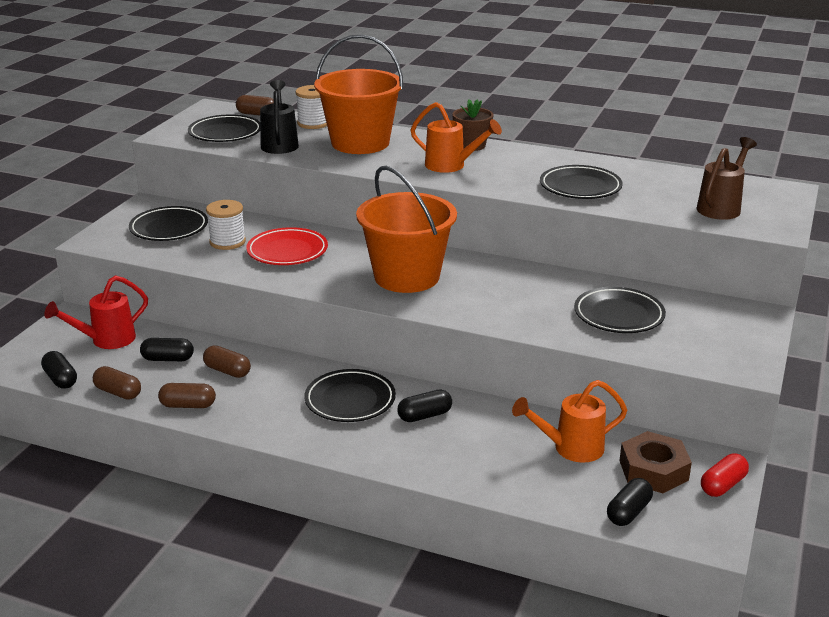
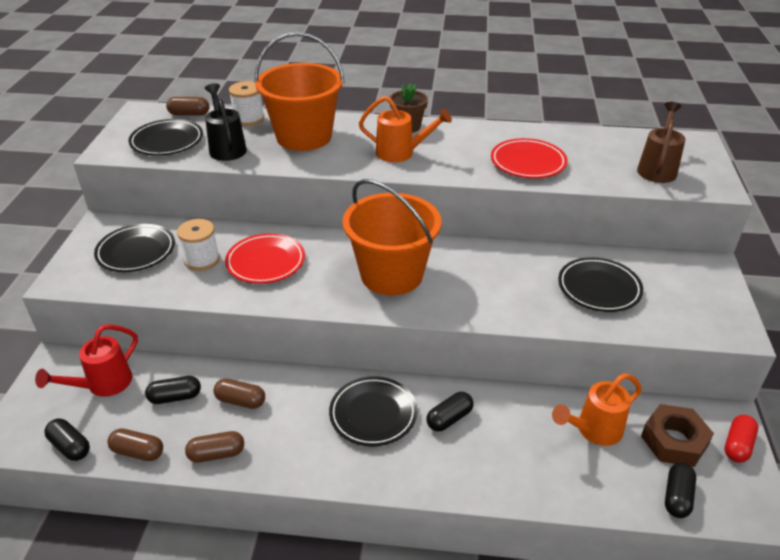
camera: 15 degrees left, 10 degrees up
black plate [540,165,623,199] -> red plate [491,138,567,178]

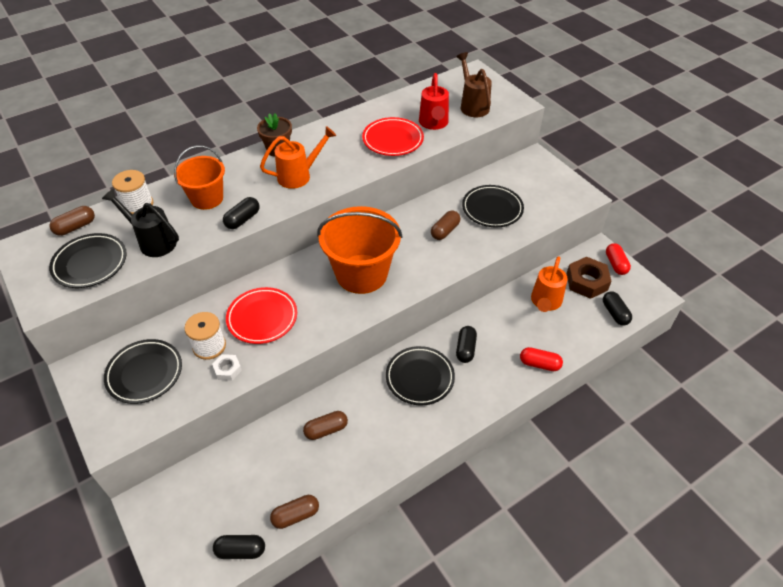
camera: 40 degrees left, 10 degrees up
red watering can [35,324,138,397] -> red watering can moved to [419,73,449,130]
black capsule [145,376,201,404] -> black capsule moved to [223,197,259,229]
brown capsule [185,431,244,463] -> brown capsule moved to [431,211,460,240]
orange bucket [254,32,345,151] -> orange bucket [174,145,225,210], size x0.62
none -> white nut [212,354,242,381]
none -> red capsule [520,347,563,371]

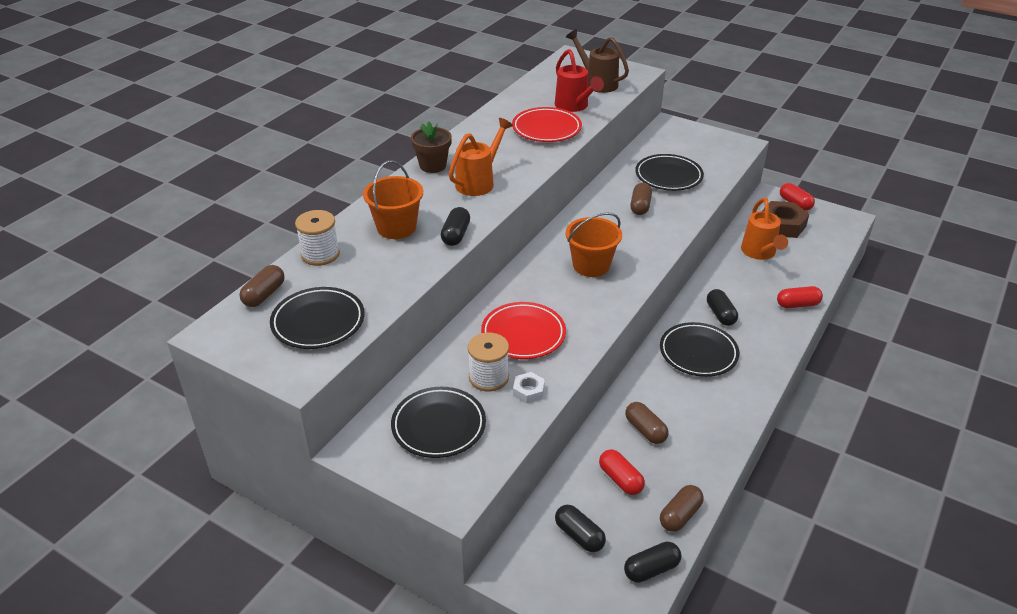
camera: 25 degrees left, 10 degrees down
black watering can [102,189,179,257] -> none
brown capsule [303,411,348,440] -> brown capsule turned 75 degrees counterclockwise [625,402,669,444]
orange bucket [317,206,402,294] -> orange bucket [566,212,622,277], size x0.62
black capsule [603,291,632,326] -> black capsule moved to [555,505,606,552]
none -> red capsule [599,449,645,495]

